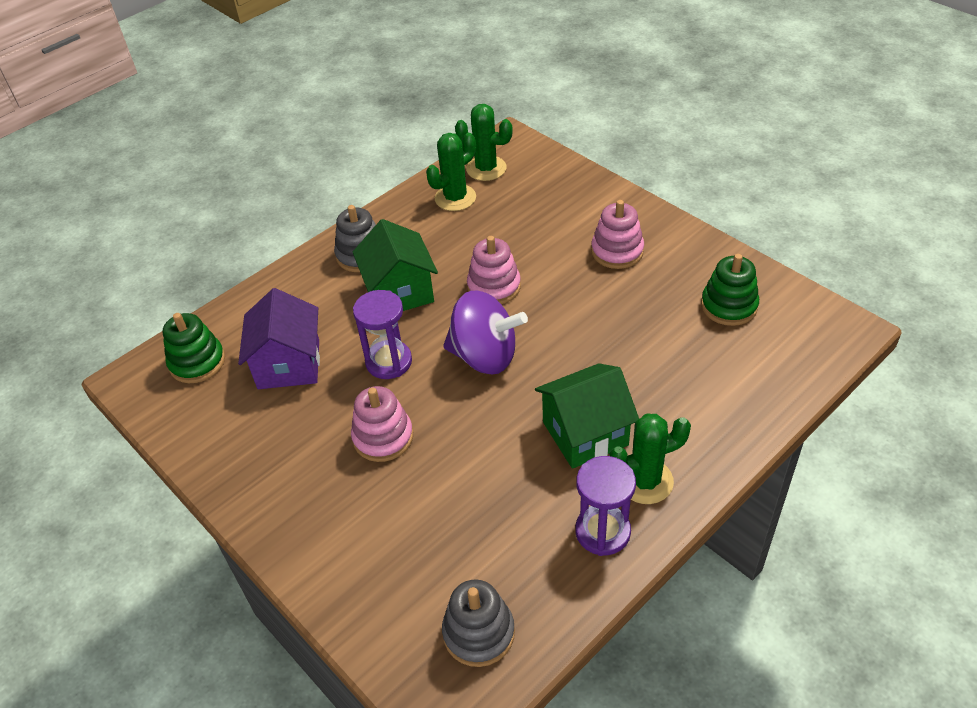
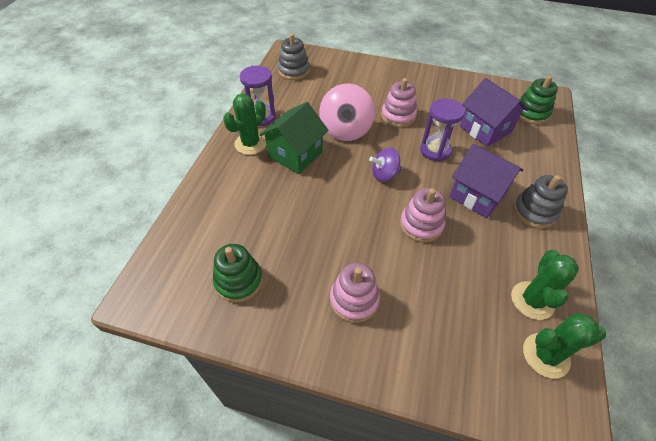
camera: 145 degrees right, 5 degrees up
green house [353,219,438,311] -> purple house [449,144,523,218]
purple spinning top [443,291,528,374] -> purple spinning top [369,148,401,182], size x0.59
none -> pink spinning top [319,83,375,141]

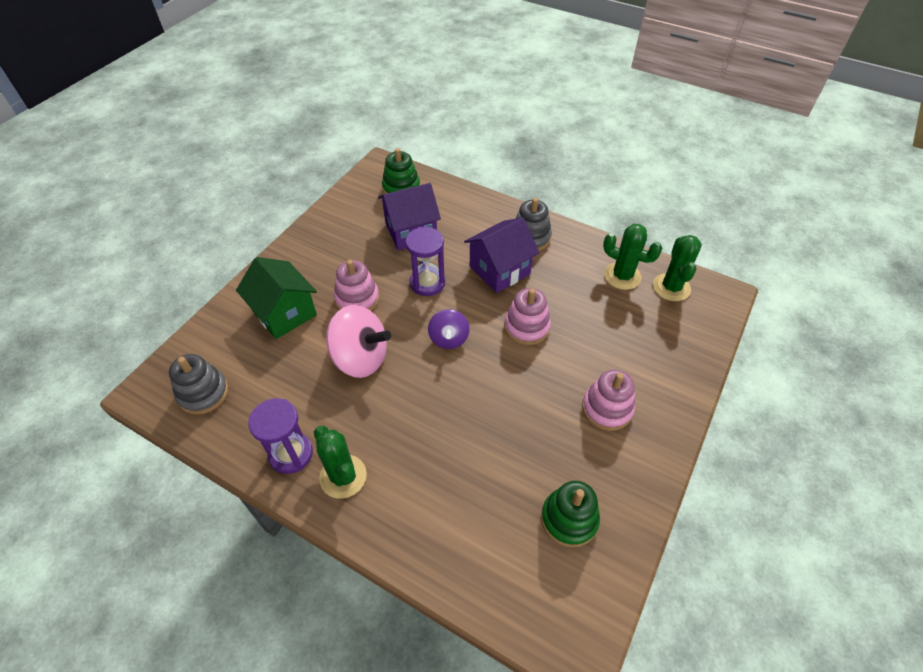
camera: 75 degrees left, 0 degrees up
green house [259,102,328,174] -> green house moved to [236,257,317,339]

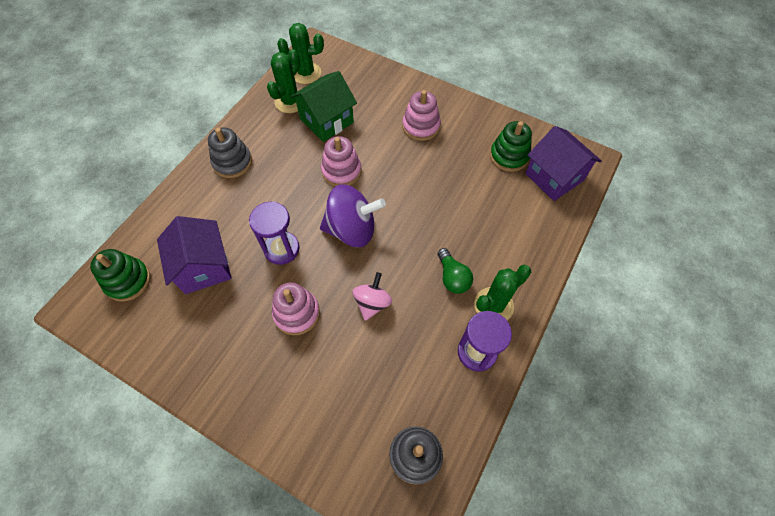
camera: 90 degrees left, 10 degrees up
green house [236,257,317,339] -> green house moved to [290,71,357,142]
pink spinning top [326,305,391,378] -> pink spinning top [353,272,392,321], size x0.59
purple spinning top [428,309,469,349] -> purple spinning top [320,184,386,247], size x1.70
purple house [464,217,540,293] -> purple house moved to [525,126,602,201]
none -> green light bulb [437,248,473,294]

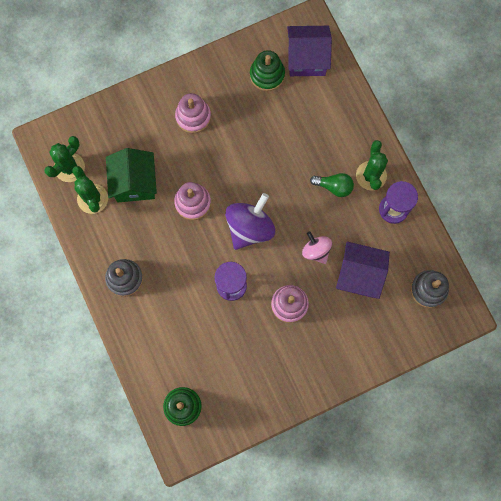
camera: 55 degrees left, 15 degrees up
purple house [157,216,232,294] -> purple house moved to [336,242,390,299]

